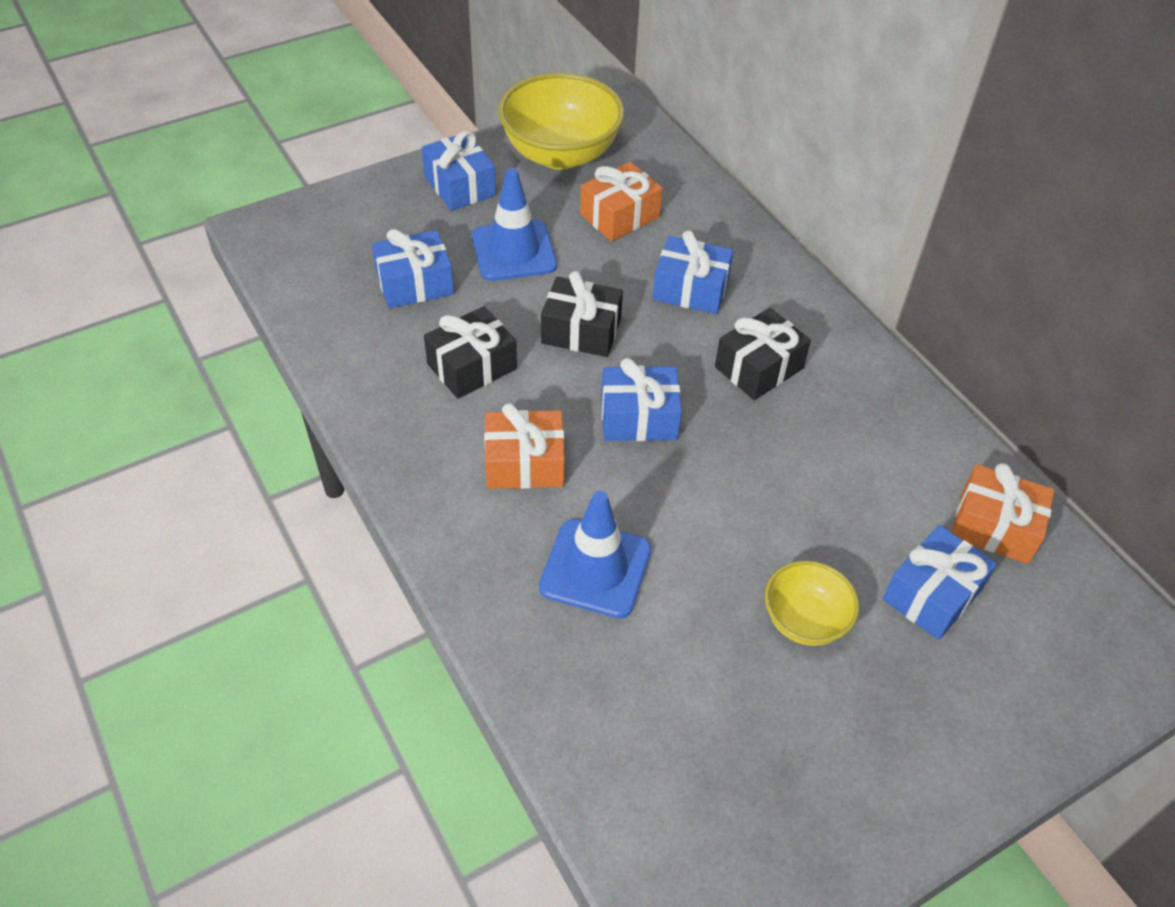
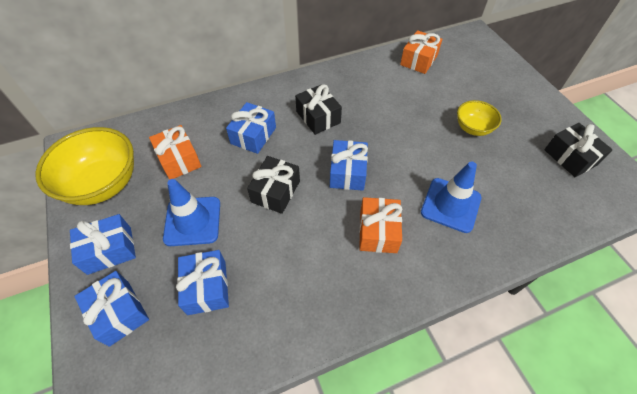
camera: 80 degrees left, 5 degrees up
black gift [424,306,517,399] -> black gift moved to [544,123,613,177]
blue gift [883,525,997,640] -> blue gift moved to [74,271,149,347]

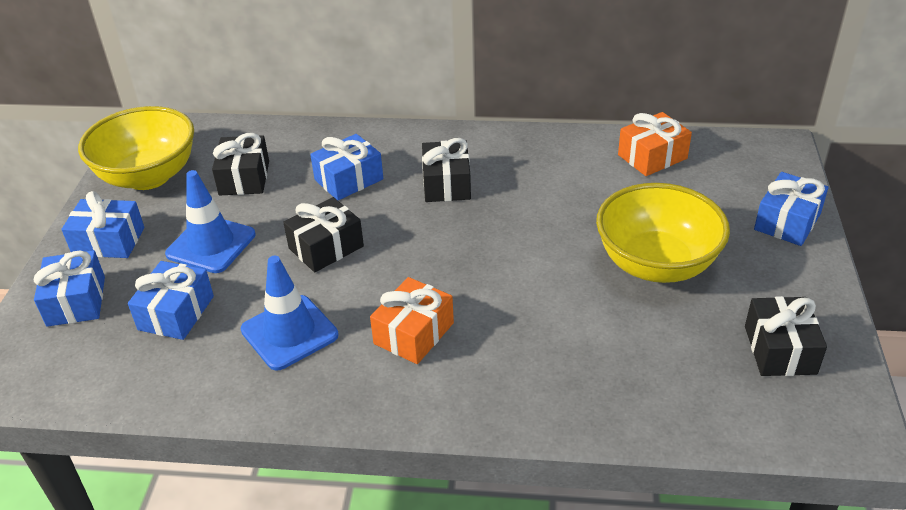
camera: 30 degrees right, 15 degrees down
orange gift [149,125,201,180] -> black gift [212,133,269,195]
blue gift [330,140,368,191] -> blue gift moved to [754,172,828,246]
blue traffic cone [421,161,481,233] -> blue traffic cone moved to [241,256,338,370]
yellow bowl [457,100,502,136] -> yellow bowl [596,183,730,283], size x1.85

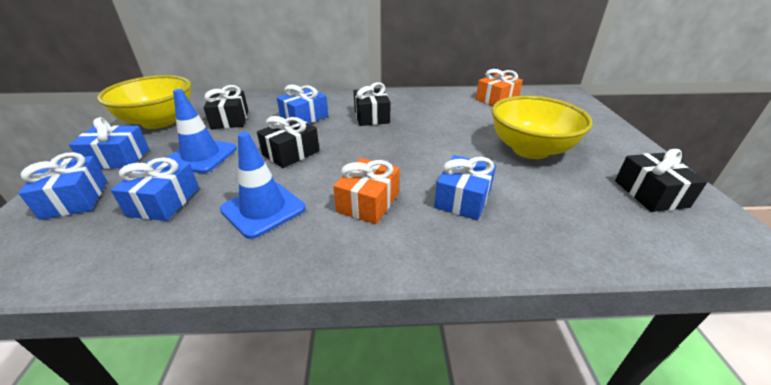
camera: 10 degrees left, 5 degrees down
blue gift [754,172,828,246] -> blue gift moved to [434,155,496,220]

